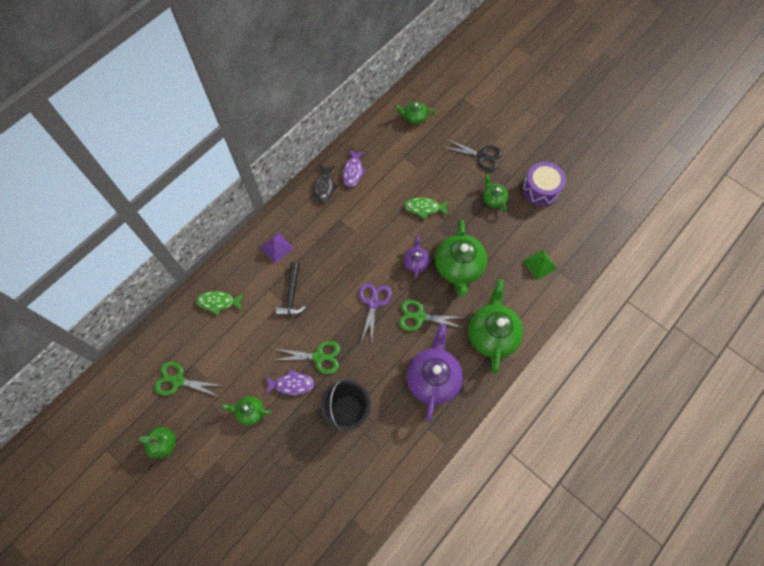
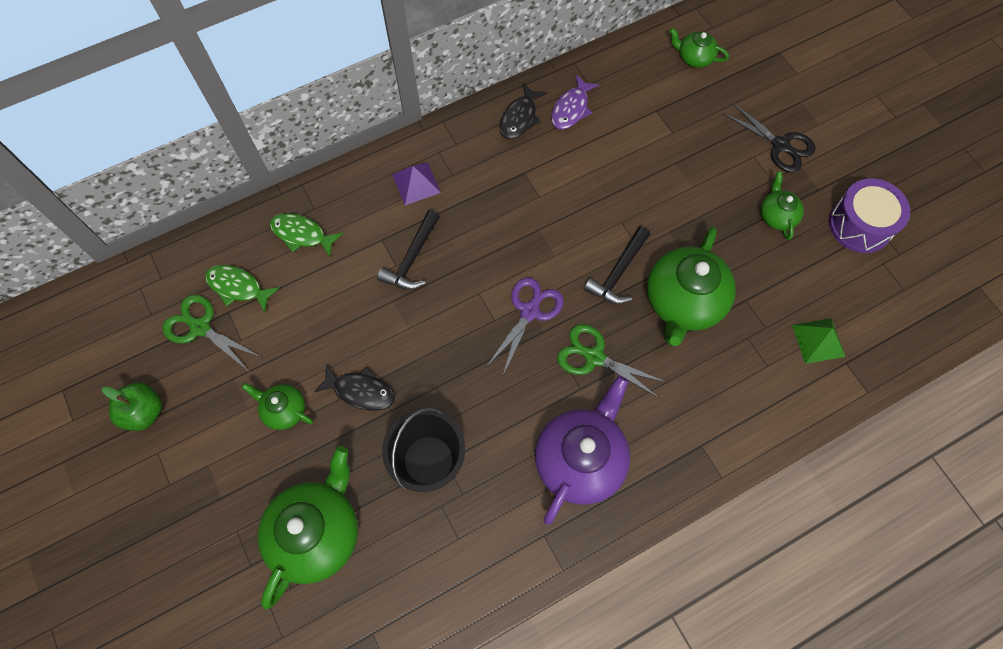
camera: 20 degrees right, 0 degrees up
purple fish [265,369,315,395] -> black fish [314,364,395,411]
green scissors [276,341,340,374] -> none
green fish [404,197,449,219] -> green fish moved to [205,265,280,312]
purple teapot [404,235,430,279] -> black hammer [584,226,650,304]
green teapot [468,280,524,374] -> green teapot moved to [258,446,358,609]

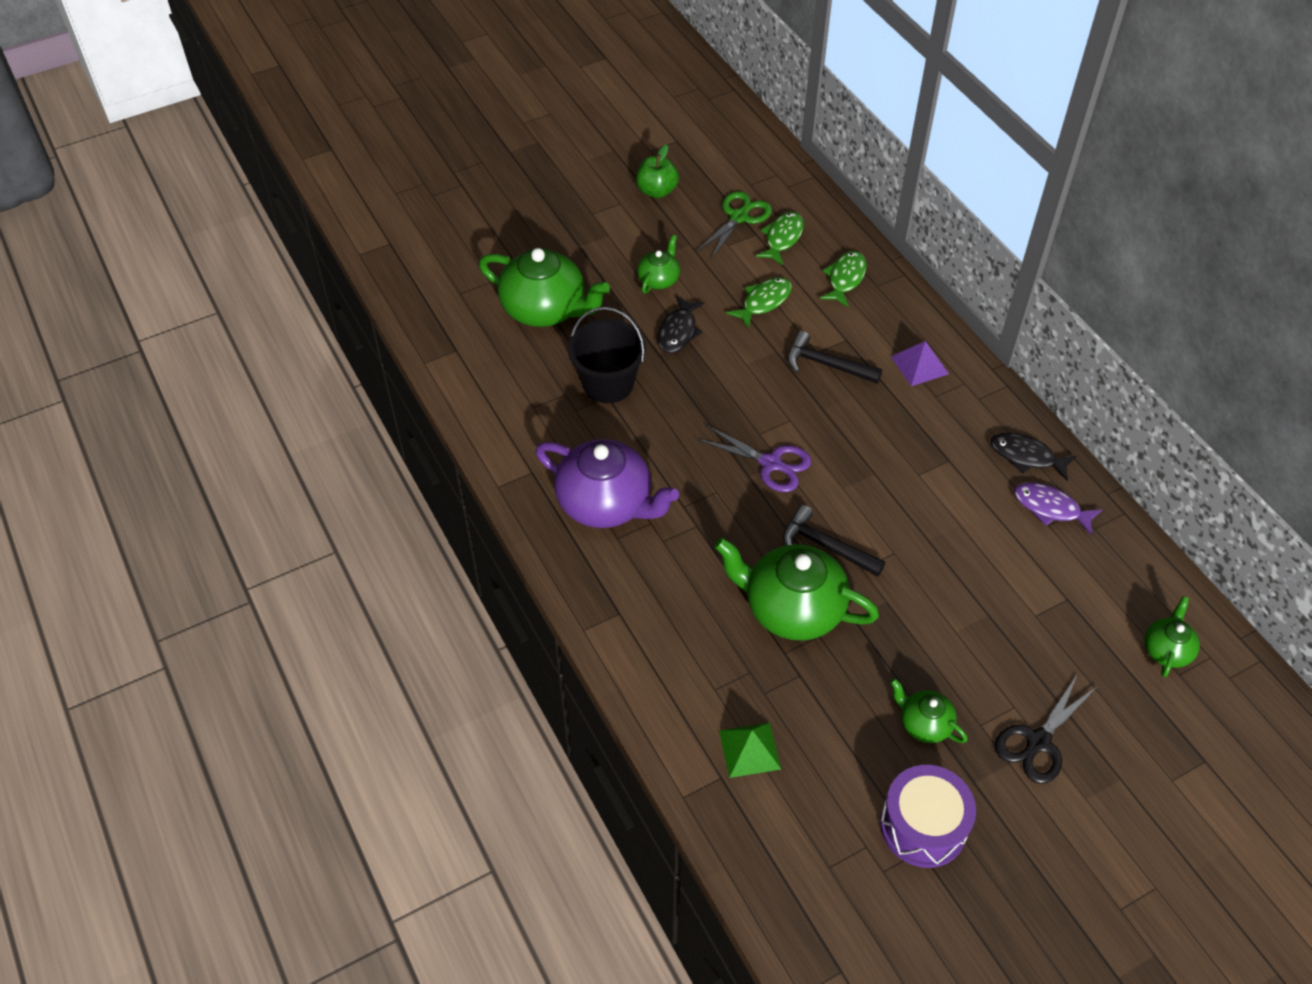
camera: 90 degrees right, 15 degrees down
green scissors [557,324,667,398] -> none
green teapot [760,171,804,240] -> green teapot turned 135 degrees counterclockwise [890,678,968,743]
none -> green fish [726,277,792,328]

